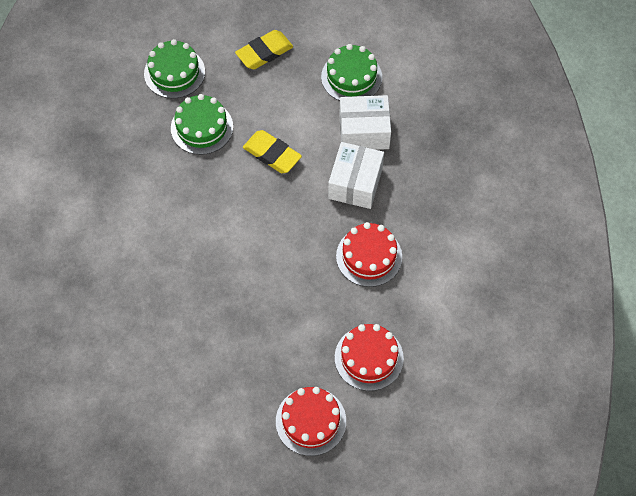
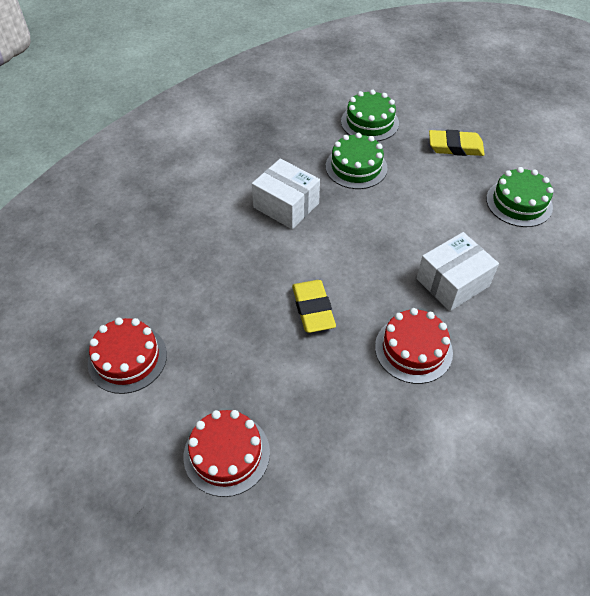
camera: 40 degrees right, 10 degrees down
yellow eraser [243,130,302,173] -> yellow eraser moved to [292,280,336,333]
red cake [335,324,404,391] -> red cake moved to [88,318,167,394]
white box [339,95,391,150] -> white box moved to [252,159,320,229]

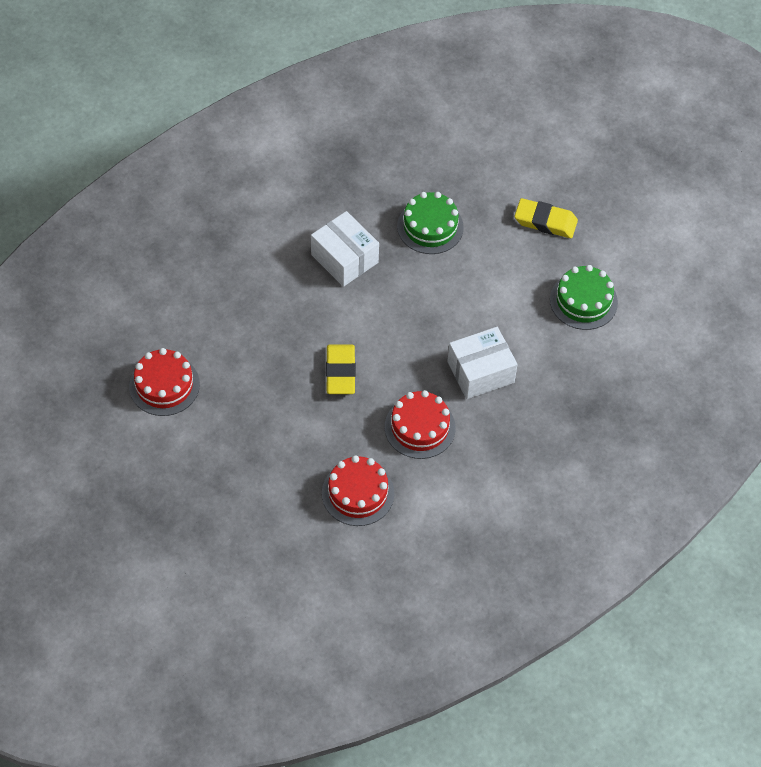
camera: 10 degrees right, 5 degrees up
red cake [183,410,270,497] -> red cake moved to [322,455,394,526]
green cake [341,90,399,141] -> none

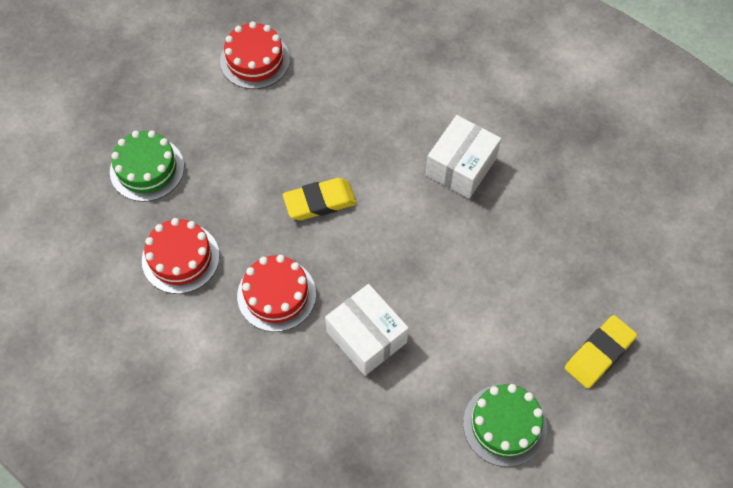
camera: 75 degrees right, 5 degrees up
green cake [397,192,464,254] -> green cake moved to [110,130,184,202]
yellow eraser [515,198,578,238] -> yellow eraser turned 45 degrees clockwise [565,315,637,389]

